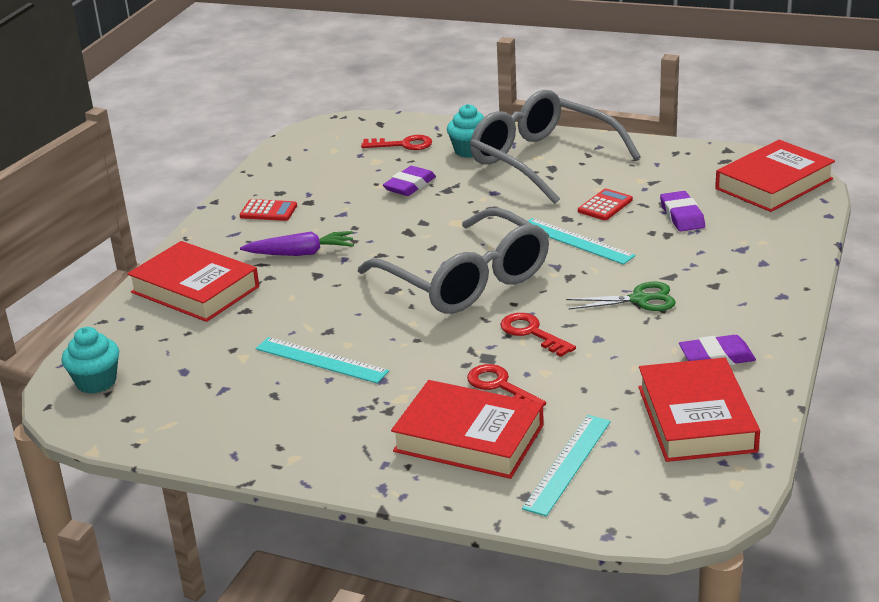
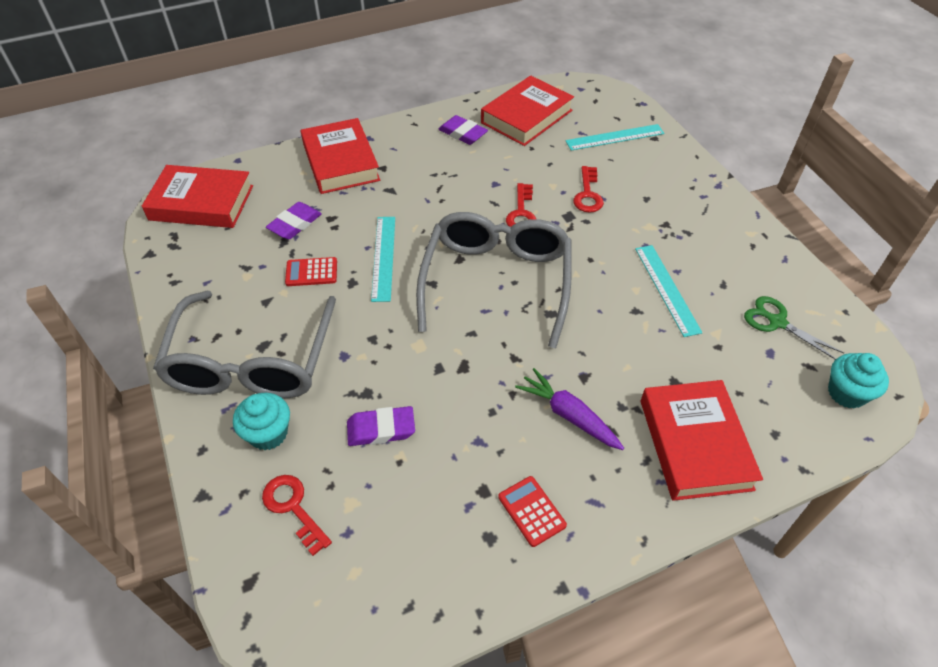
camera: 135 degrees left, 20 degrees up
red book [391,380,544,479] -> red book moved to [301,118,380,194]
green scissors [566,281,676,311] -> green scissors moved to [744,296,844,360]

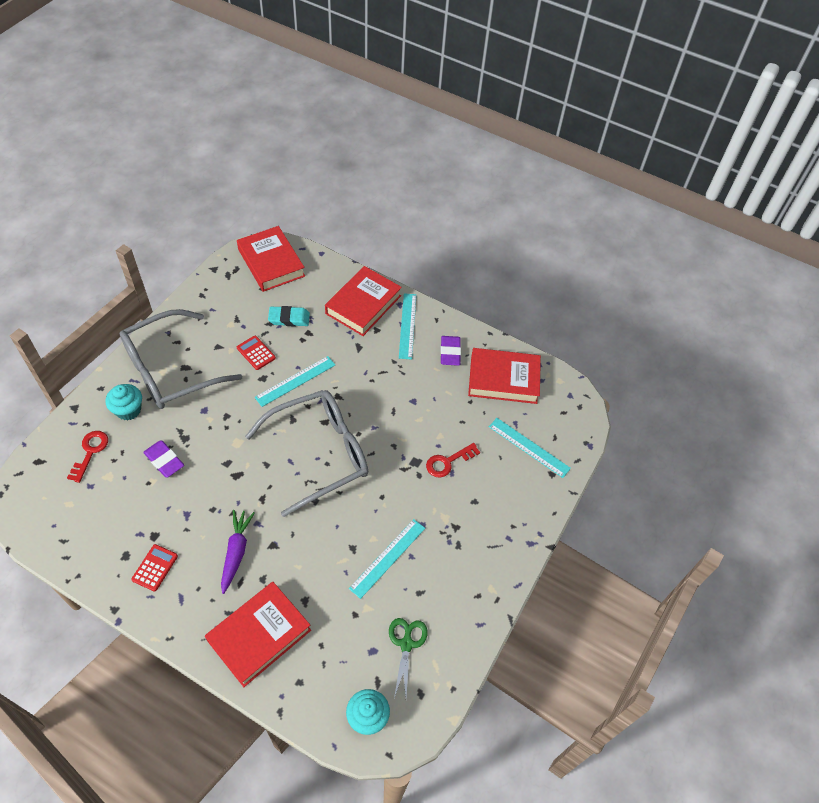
camera: 50 degrees right, 5 degrees up
purple eraser [266,202,322,239] -> turquoise eraser [268,306,310,327]
red key [506,183,536,227] -> none
none -> turquoise ruler [399,293,416,360]

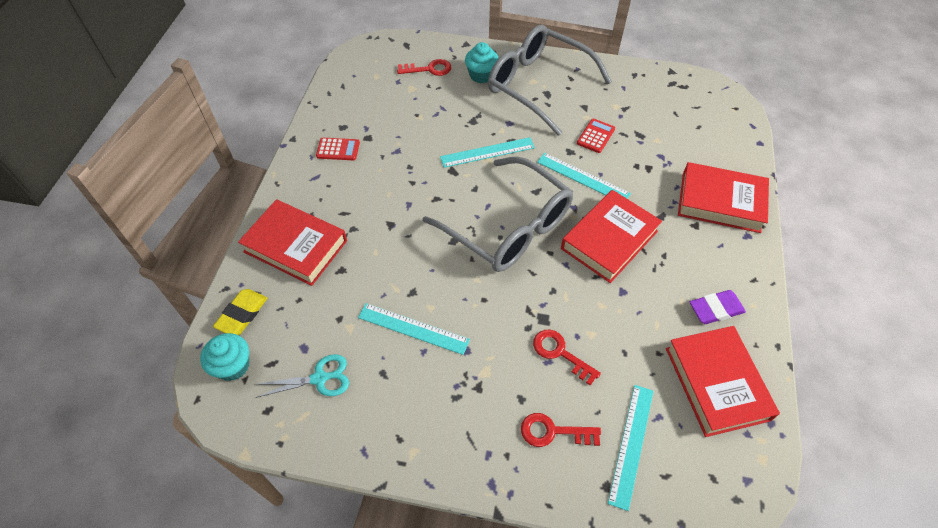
camera: 75 degrees right, 0 degrees up
purple eraser [143,440,184,478] -> none
purple carrot [221,510,255,594] -> none
red book [237,226,305,292] -> red book moved to [561,190,662,283]
turquoise eraser [268,306,310,327] -> none
green scissors [389,618,428,698] -> turquoise scissors [255,354,349,398]
turquoise ruler [399,293,416,360] -> turquoise ruler moved to [440,137,535,168]
none -> yellow eraser [213,289,268,335]
none -> red key [521,413,601,447]

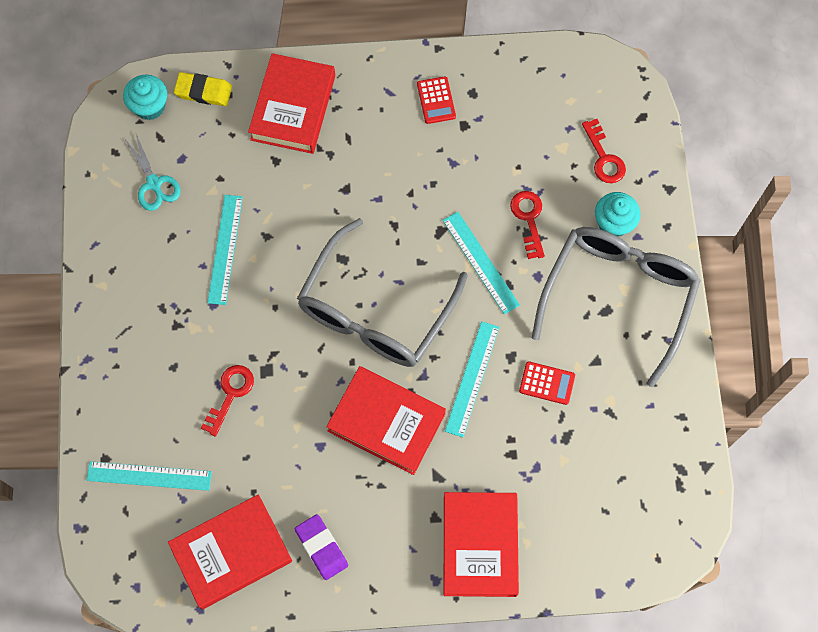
camera: 75 degrees right, 15 degrees up
red key [521,413,601,447] -> red key moved to [510,191,545,259]

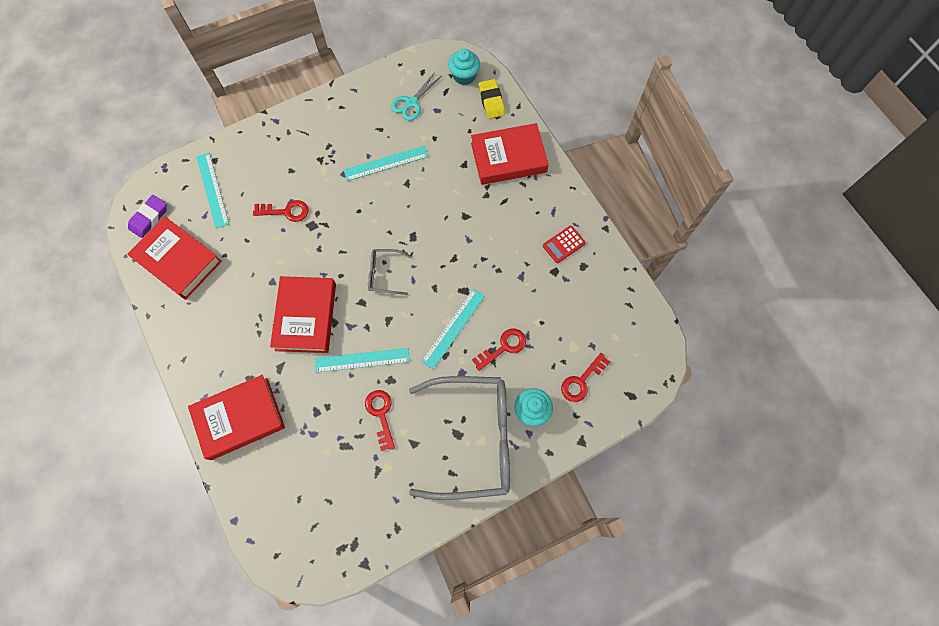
camera: 65 degrees right, 0 degrees up
purple eraser [295,514,348,580] -> purple eraser moved to [128,195,167,238]
grey glasses [297,218,468,367] -> grey glasses [368,249,412,295], size x0.43
red calculator [519,361,575,405] -> red key [365,390,395,451]

